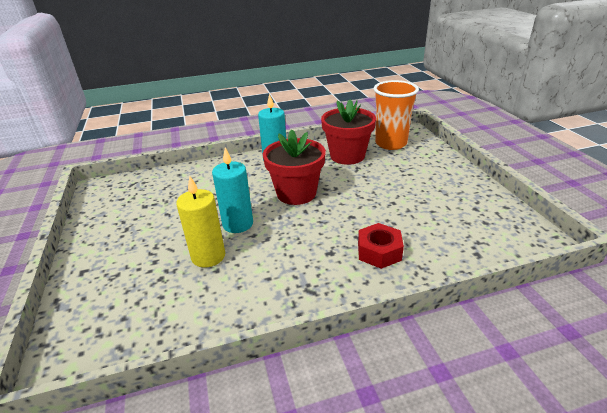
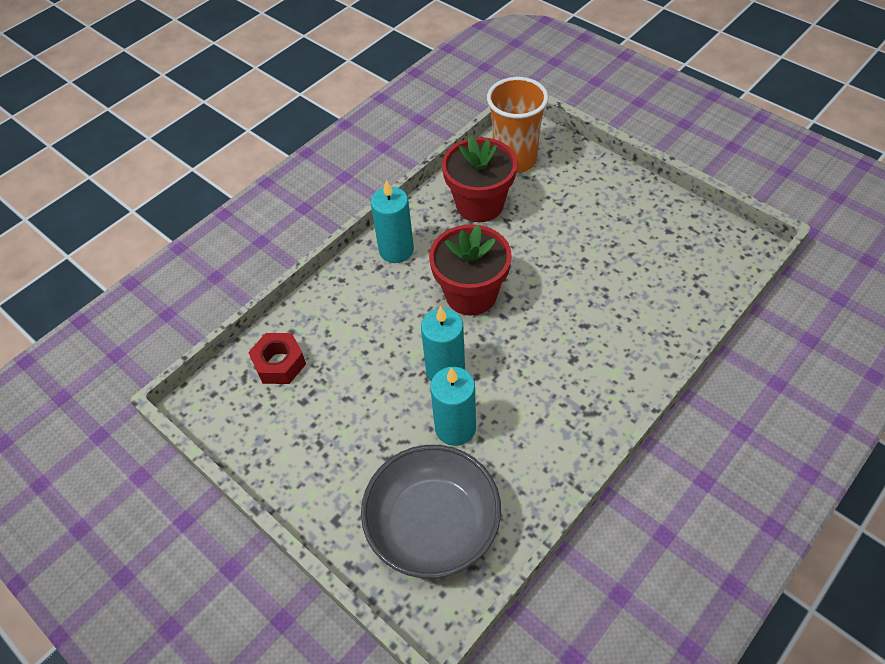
camera: 30 degrees left, 20 degrees up
yellow candle [176,176,225,268] -> turquoise candle [430,367,476,446]
red nut [358,223,404,269] -> red nut moved to [248,333,306,384]
none -> grey bowl [361,445,501,578]

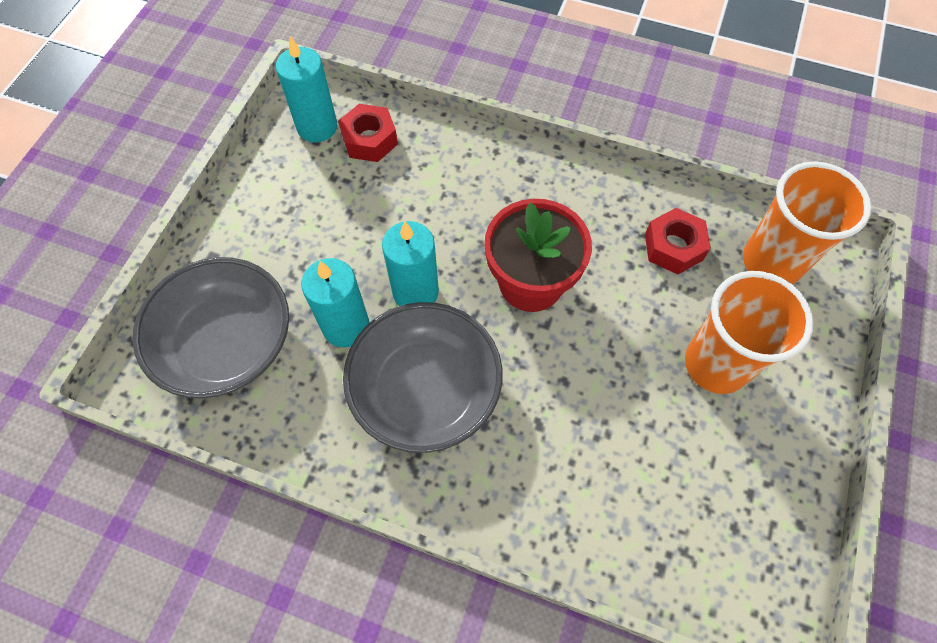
camera: 65 degrees right, 10 degrees up
turquoise candle [371,180,414,263] -> turquoise candle moved to [276,36,337,143]
red flower pot [442,135,517,222] -> red nut [645,208,711,275]
none -> grey bowl [343,302,503,453]
none -> orange cup [685,271,813,394]

